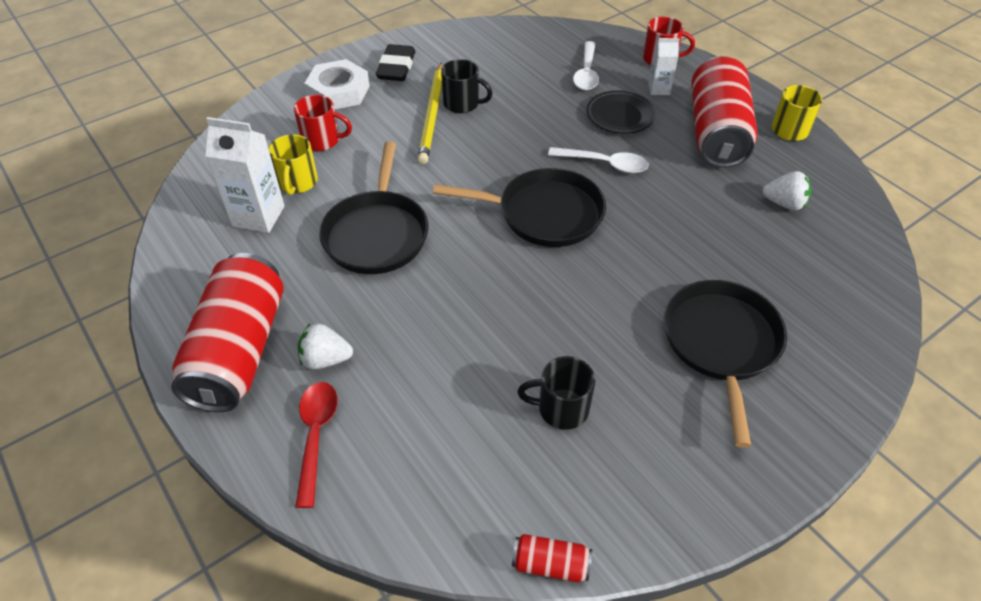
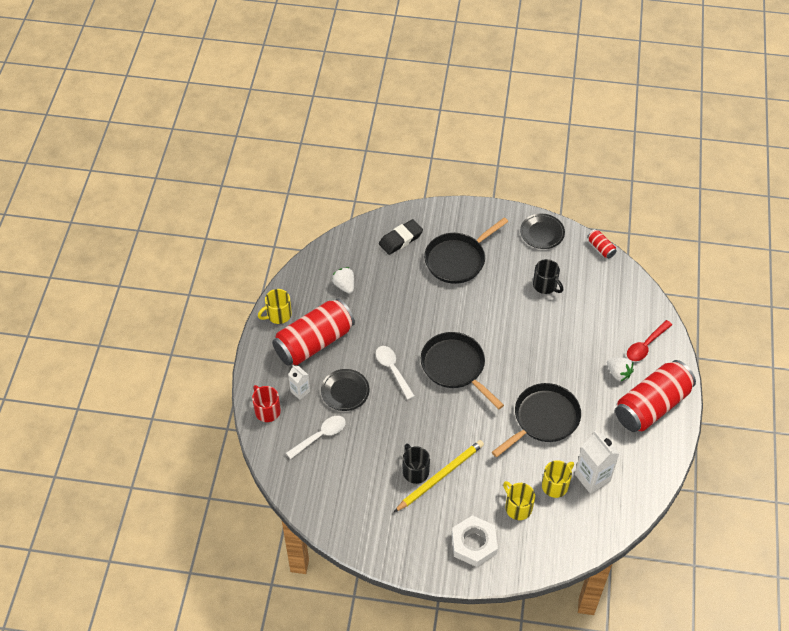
camera: 135 degrees left, 5 degrees up
red mug [294,95,352,151] -> yellow mug [503,481,535,520]
black eraser [376,44,416,81] -> black eraser moved to [379,219,423,255]
none -> black plate [520,214,565,249]

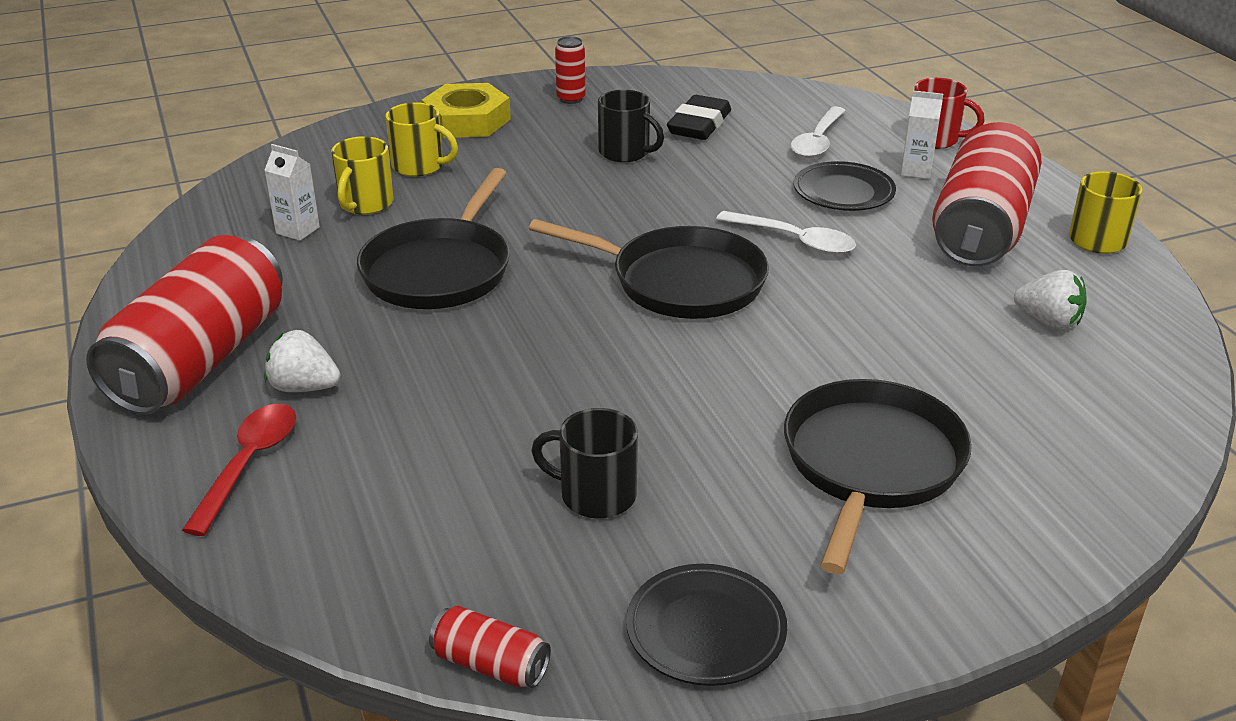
camera: 150 degrees right, 20 degrees down
black eraser [379,219,423,255] -> black eraser moved to [667,95,731,140]
yellow pencil [394,440,484,512] -> none
white nut [452,515,498,567] -> yellow nut [422,83,511,138]
white carton [575,431,620,494] -> white carton [264,144,320,241], size x0.57
none -> red can [555,36,586,104]

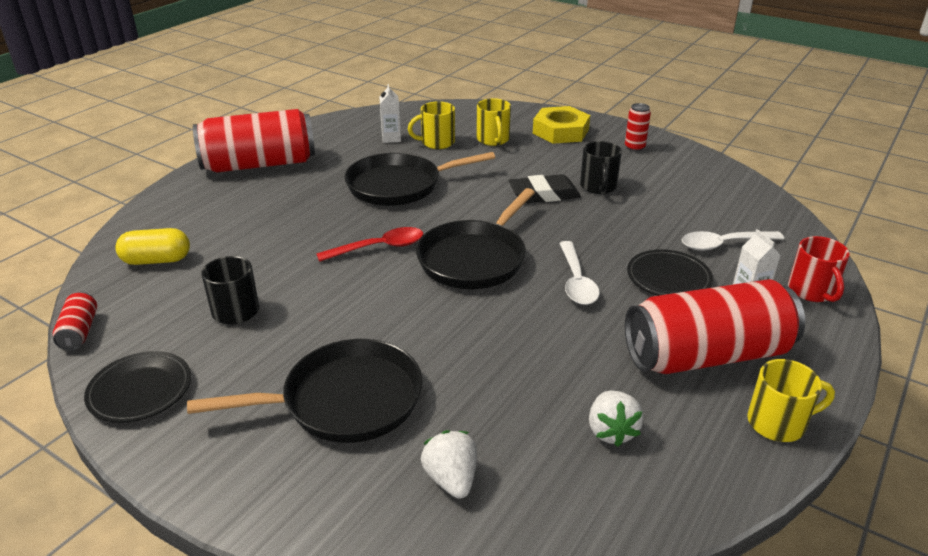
camera: 55 degrees right, 0 degrees up
red spoon [182,404,296,536] -> red spoon moved to [316,227,424,262]
white strawberry [264,330,340,392] -> white strawberry moved to [421,430,477,499]
black pan [529,219,769,319] -> black pan turned 45 degrees clockwise [416,188,535,289]
black eraser [667,95,731,140] -> black eraser moved to [509,174,581,203]
none -> yellow capsule [115,228,190,265]

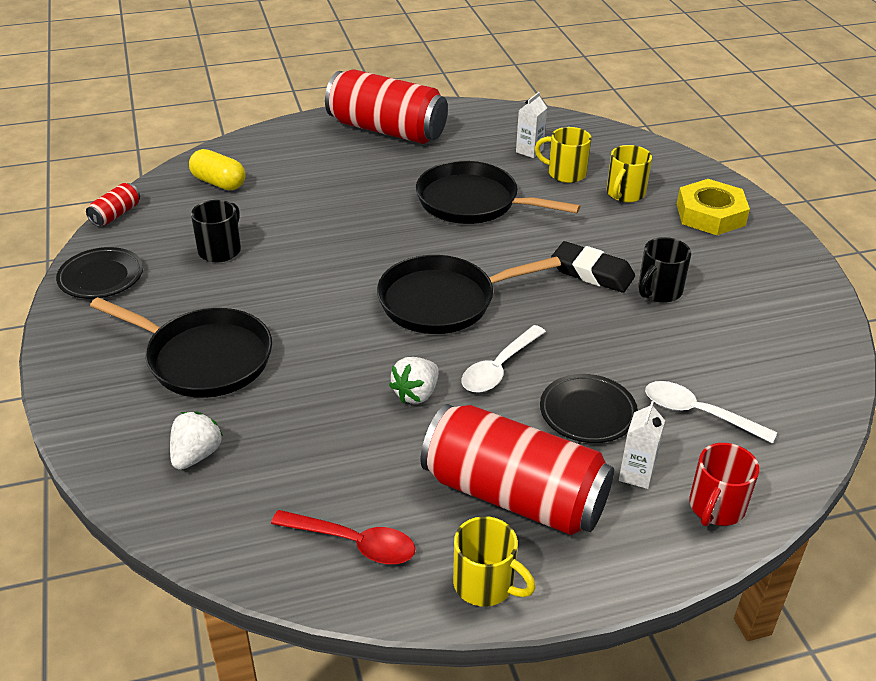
camera: 40 degrees right, 5 degrees up
red spoon [316,227,424,262] -> red spoon moved to [271,510,416,564]
white strawberry [589,391,644,447] -> white strawberry moved to [389,357,439,404]
red can [625,103,651,151] -> none

